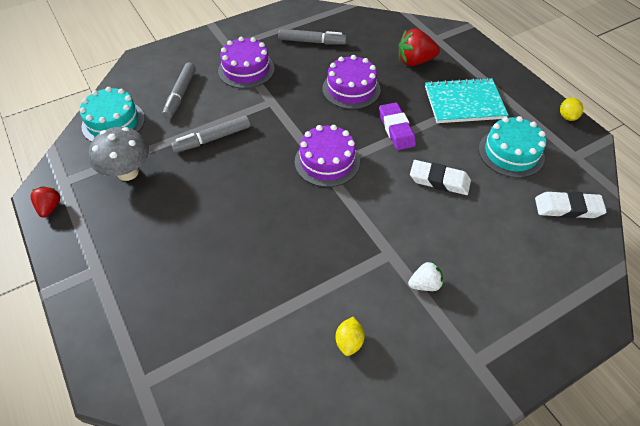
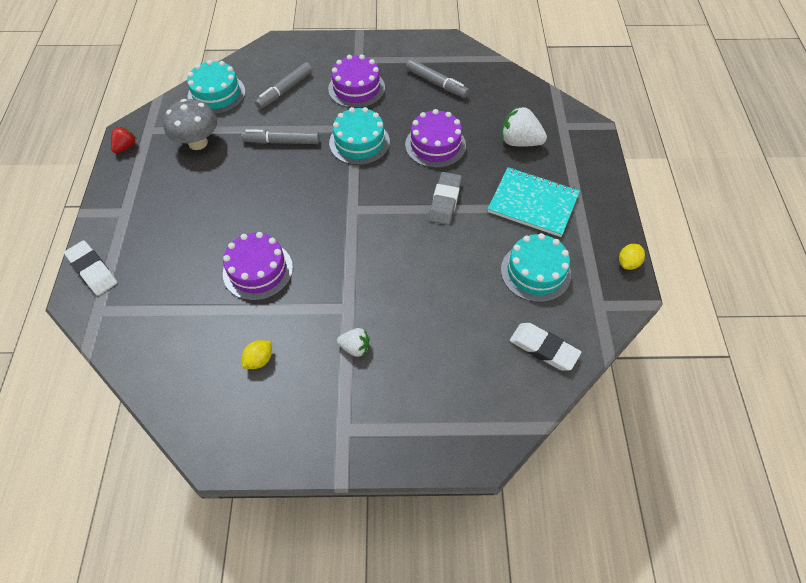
camera: 30 degrees right, 5 degrees up
purple cake [295,125,360,187] -> purple cake moved to [223,232,293,301]
purple eraser [379,103,416,150] -> grey eraser [429,172,462,225]
red strawberry [399,29,440,66] -> white strawberry [501,106,547,147]
white eraser [410,160,471,195] -> white eraser moved to [64,240,117,295]
none -> turquoise cake [329,107,390,165]

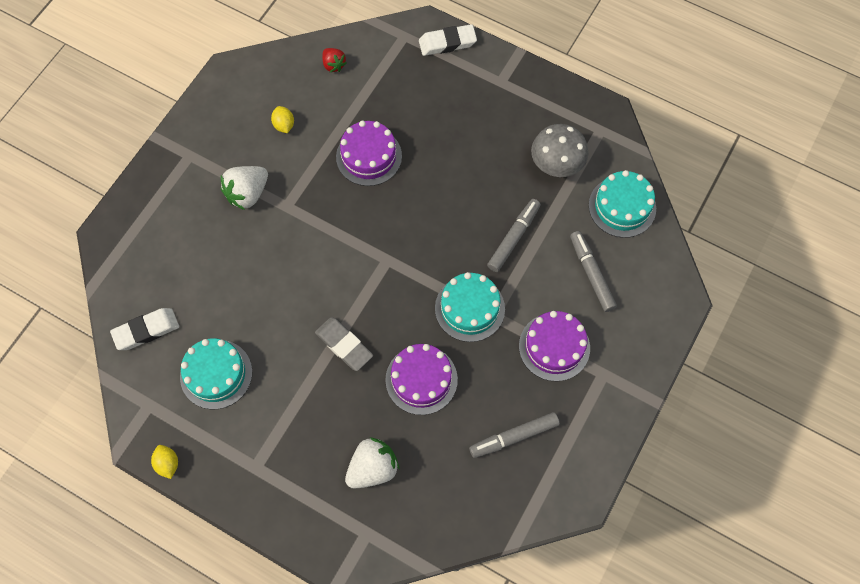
camera: 120 degrees right, 10 degrees up
red strawberry [111,127,137,153] -> red strawberry moved to [322,48,347,72]
white strawberry [337,328,369,357] -> white strawberry [221,166,268,210], size x1.68
turquoise notebook [488,167,580,237] -> none

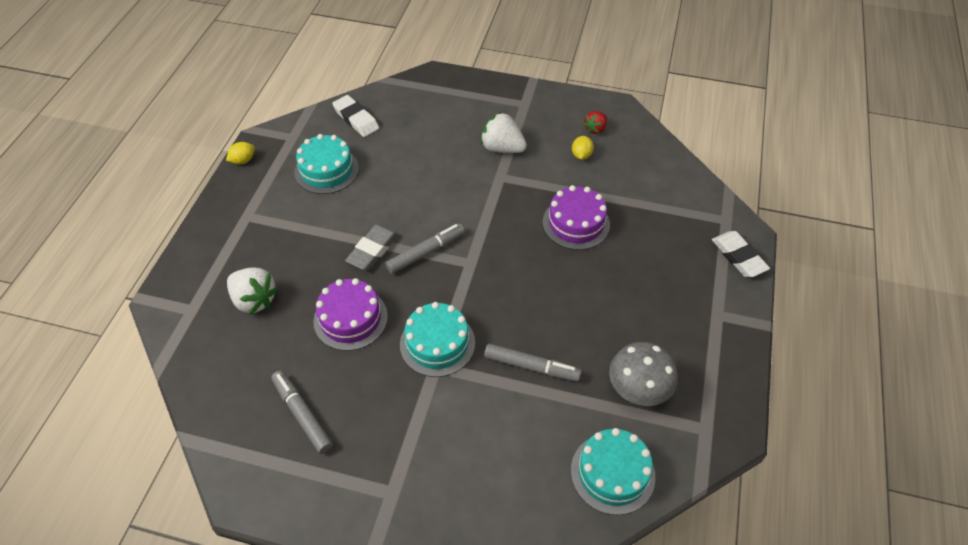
camera: 75 degrees right, 15 degrees down
yellow lemon [271,106,294,133] -> yellow lemon turned 45 degrees counterclockwise [572,136,594,160]
red strawberry [322,48,347,72] -> red strawberry moved to [583,111,607,134]
purple cake [519,311,590,381] -> none
grey marker [570,231,617,312] -> grey marker moved to [385,223,465,274]

